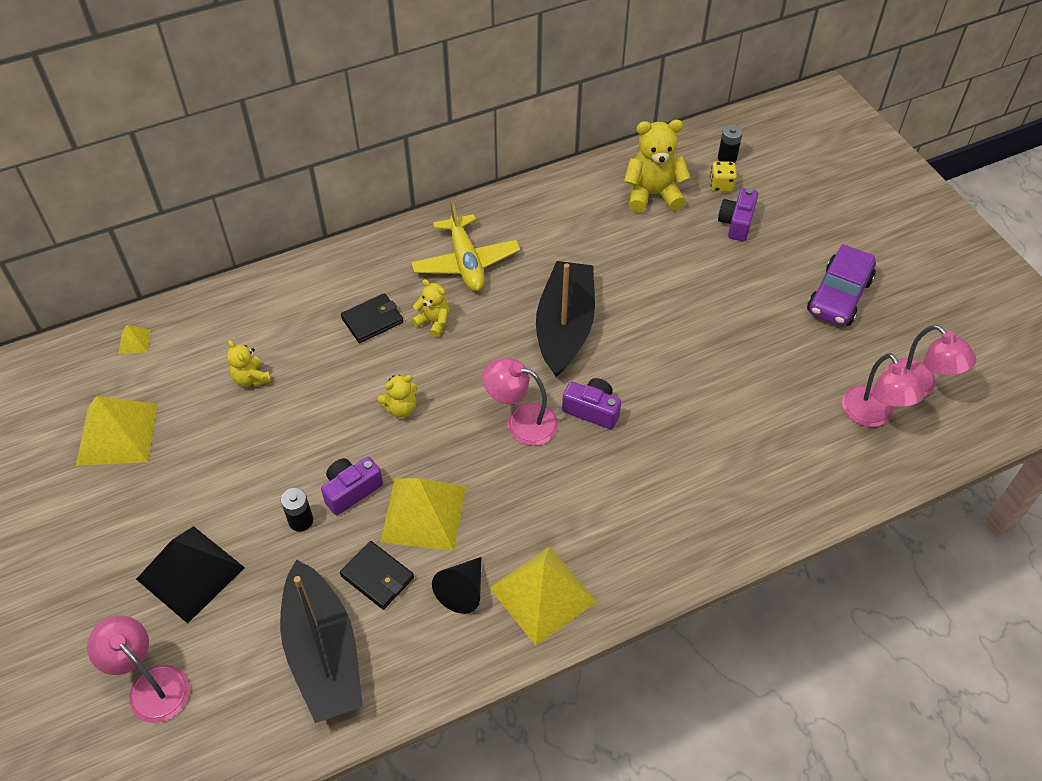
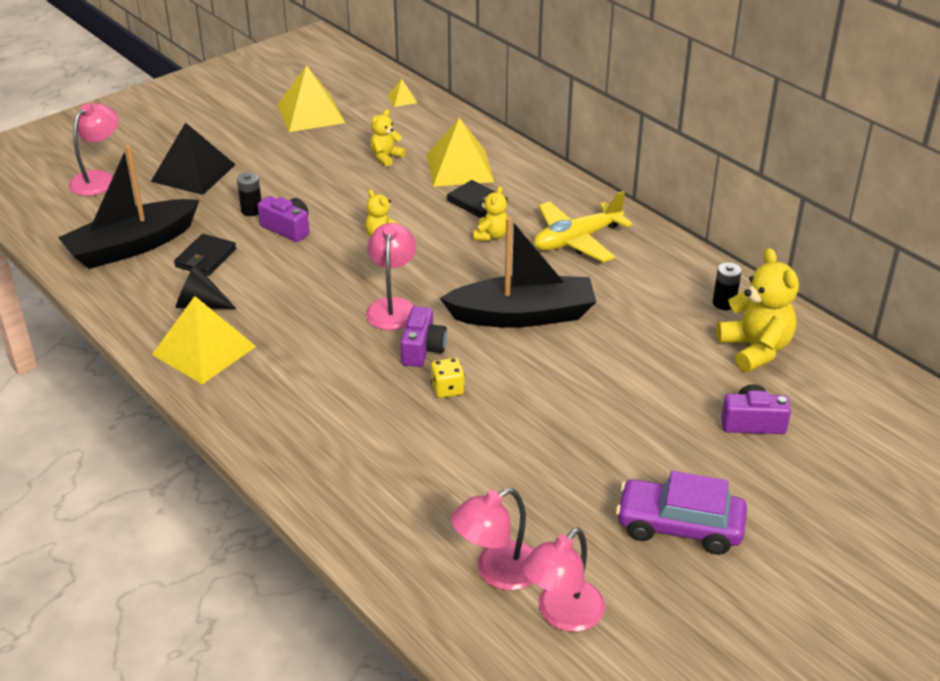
camera: 75 degrees right, 15 degrees down
yellow pyramid [380,478,466,551] -> yellow pyramid moved to [426,118,494,187]
yellow dice [710,161,737,192] -> yellow dice moved to [431,358,465,398]
black battery [718,125,743,163] -> black battery moved to [713,262,742,310]

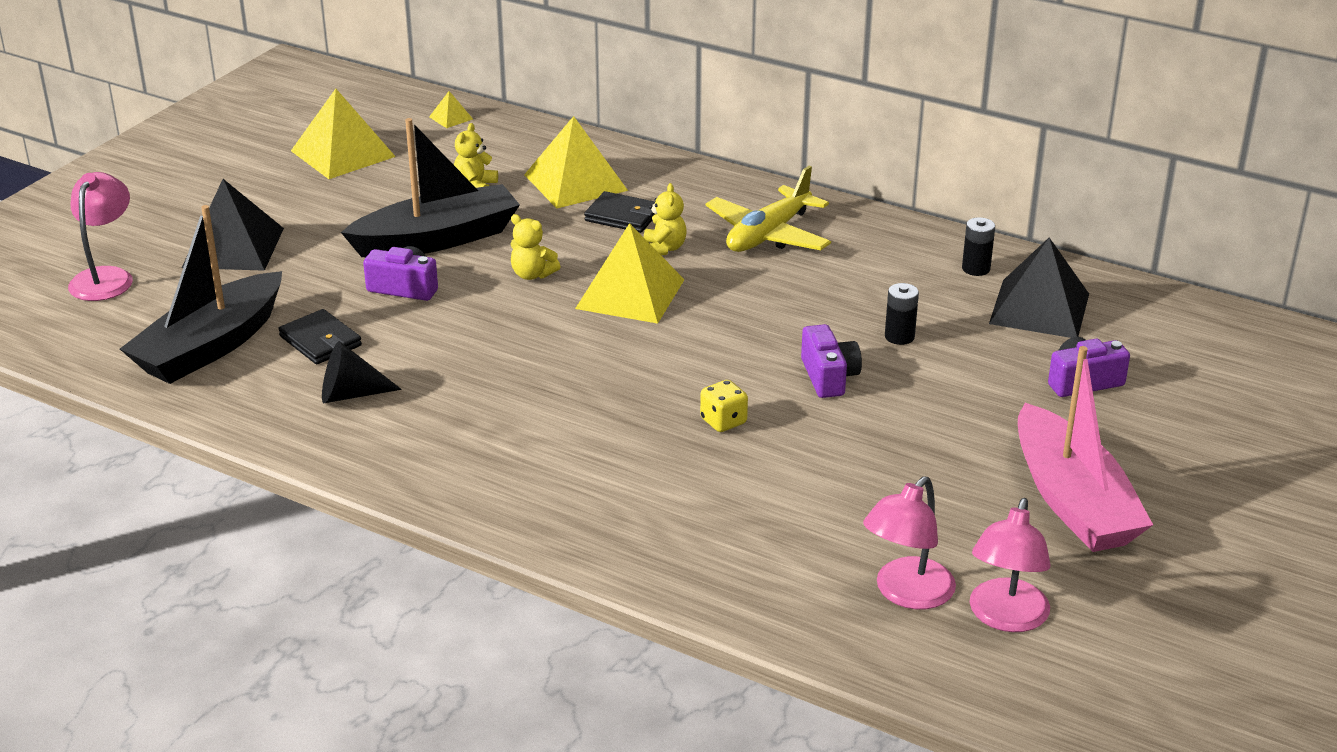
camera: 20 degrees left, 5 degrees down
yellow pyramid [152,296,256,384] -> yellow pyramid moved to [575,223,685,324]
black wallet [174,234,236,276] -> black wallet turned 45 degrees counterclockwise [279,309,362,364]
black battery [237,172,261,216] -> black battery moved to [885,283,919,345]
pink lamp [366,223,416,330] -> none
purple camera [401,306,447,367] -> purple camera moved to [801,324,862,398]
black boat [440,217,596,328] -> black boat moved to [341,118,520,257]
purple car [616,471,747,555] -> pink boat [1018,346,1153,552]
yellow teddy bear [716,248,799,372] -> black pyramid [989,237,1089,338]

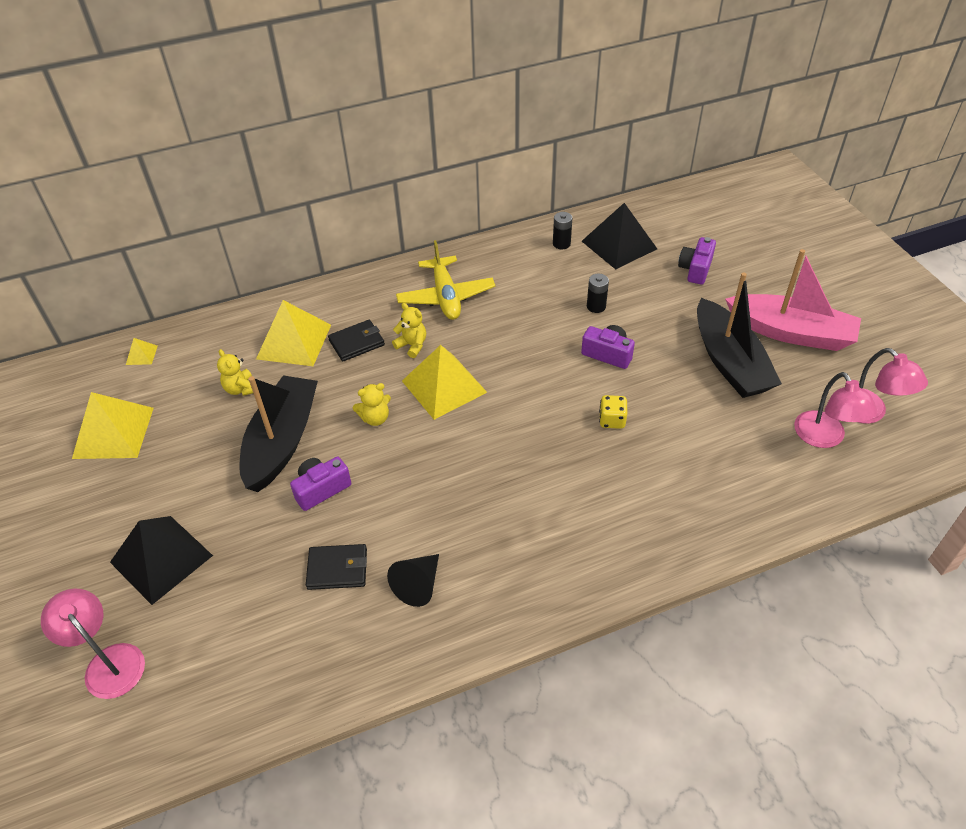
camera: 50 degrees left, 15 degrees up
black boat [120,205,282,384] -> black boat moved to [697,272,782,398]

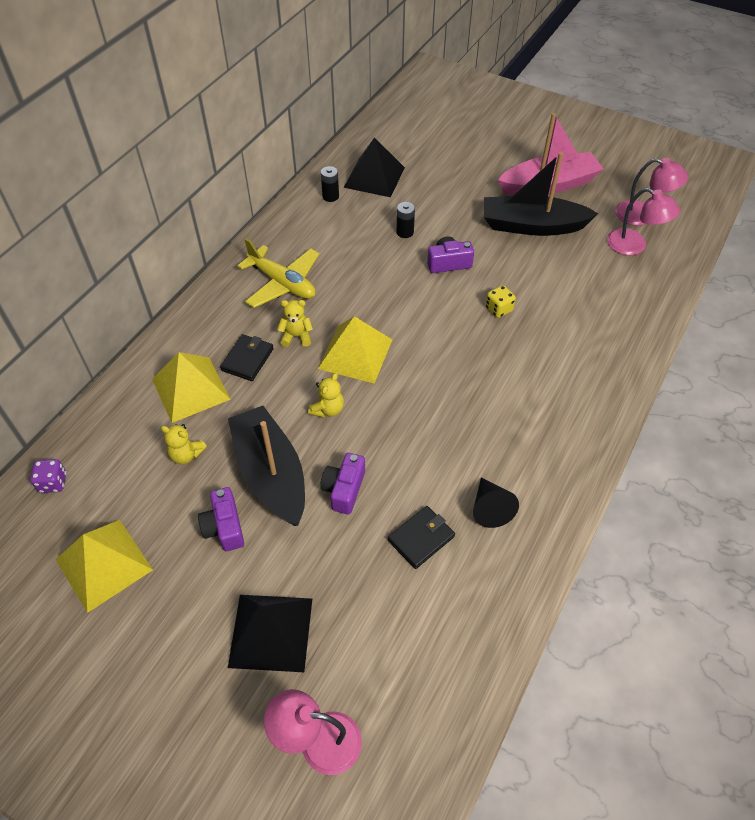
camera: 40 degrees left, 5 degrees up
yellow pyramid [126,338,158,365] -> purple dice [30,459,66,493]
purple camera [678,237,716,285] -> purple camera moved to [198,487,244,551]
black boat [697,272,782,398] -> black boat turned 150 degrees clockwise [484,152,598,236]

